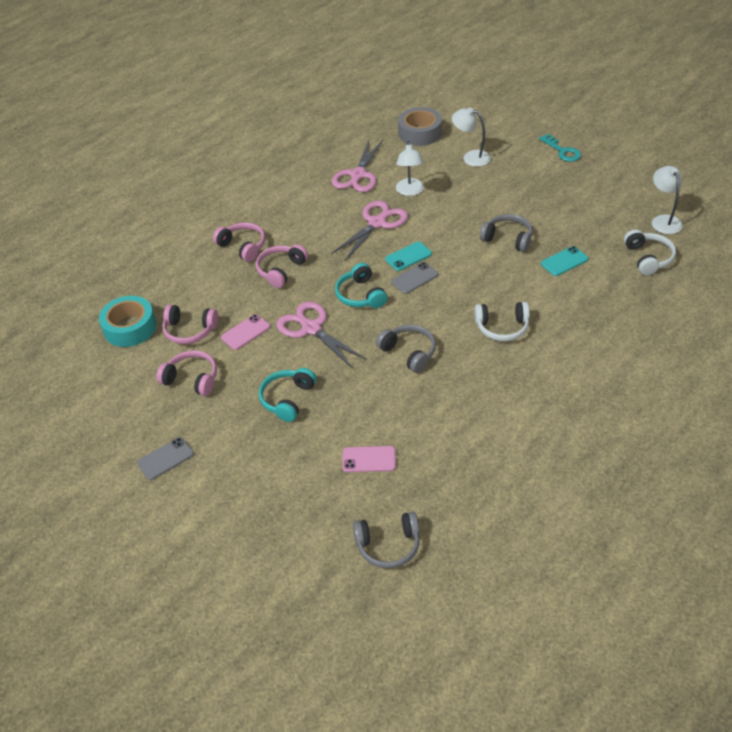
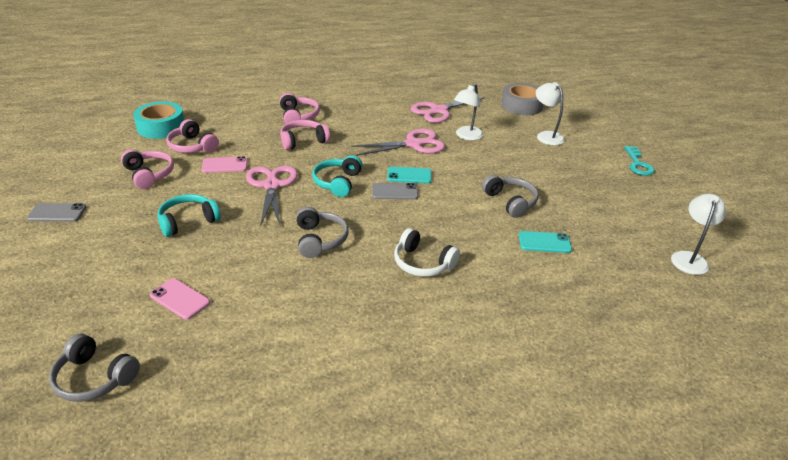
camera: 30 degrees right, 10 degrees down
white headphones [624,229,676,275] -> none

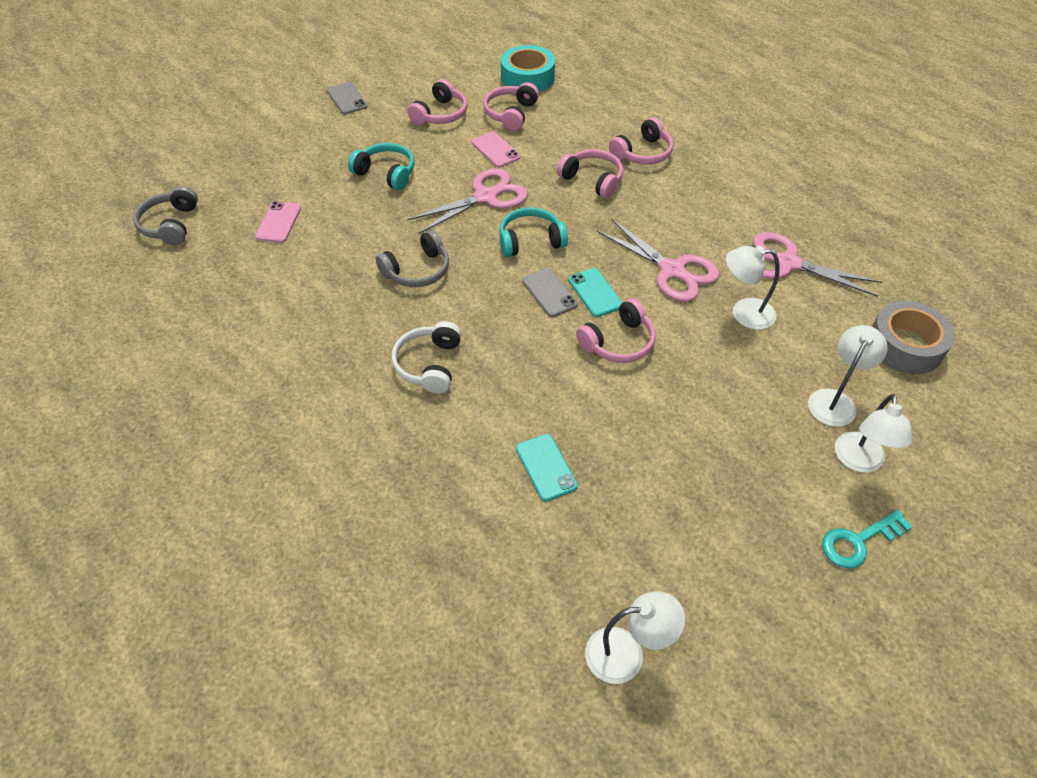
camera: 65 degrees right, 15 degrees up
grey headphones [482,175,539,218] -> none
none -> pink headphones [576,298,656,363]
none -> white lamp [835,394,912,473]

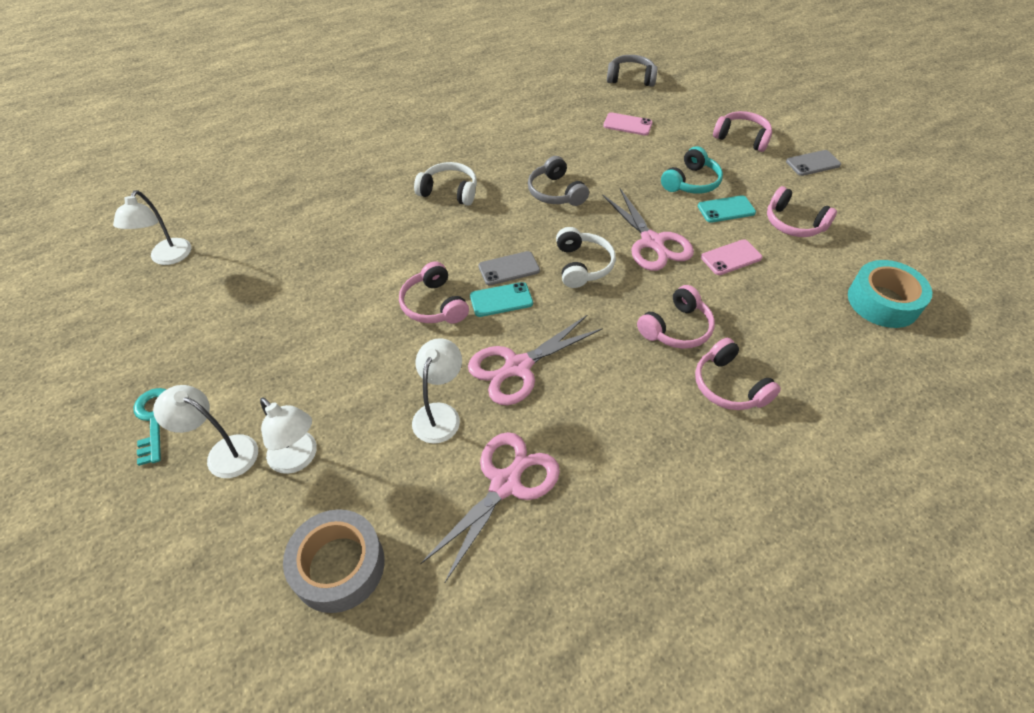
camera: 100 degrees right, 0 degrees up
pink headphones [483,82,539,131] -> pink headphones moved to [713,111,772,152]
turquoise headphones [499,207,568,257] -> white headphones [556,227,616,288]
turquoise phone [516,434,578,501] -> turquoise phone moved to [698,195,756,223]

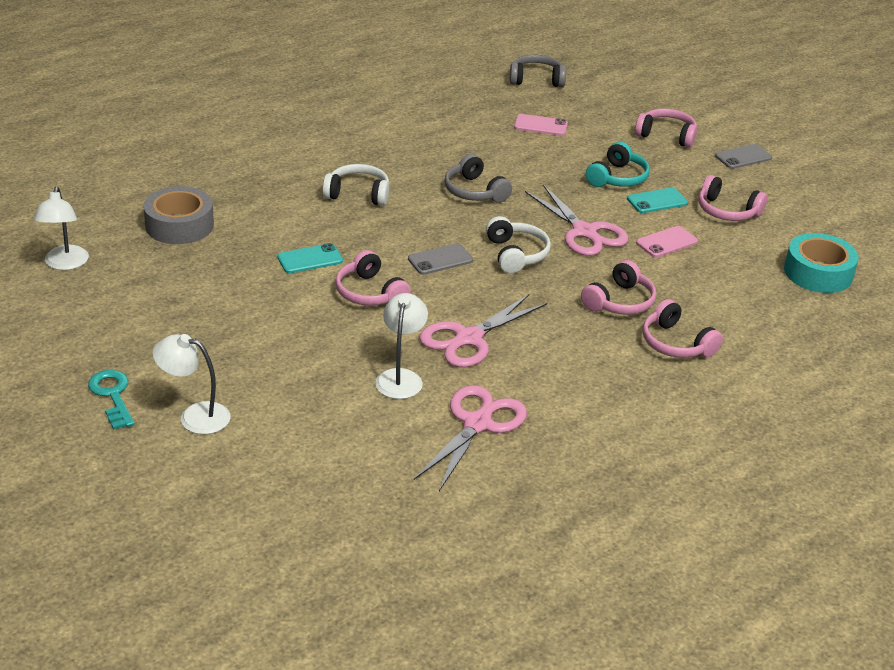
camera: 10 degrees left, 15 degrees down
white lamp [260,397,317,474] -> none
grey tape [283,509,385,613] -> grey tape moved to [143,186,214,244]
turquoise phone [470,282,533,317] -> turquoise phone moved to [277,243,343,273]

